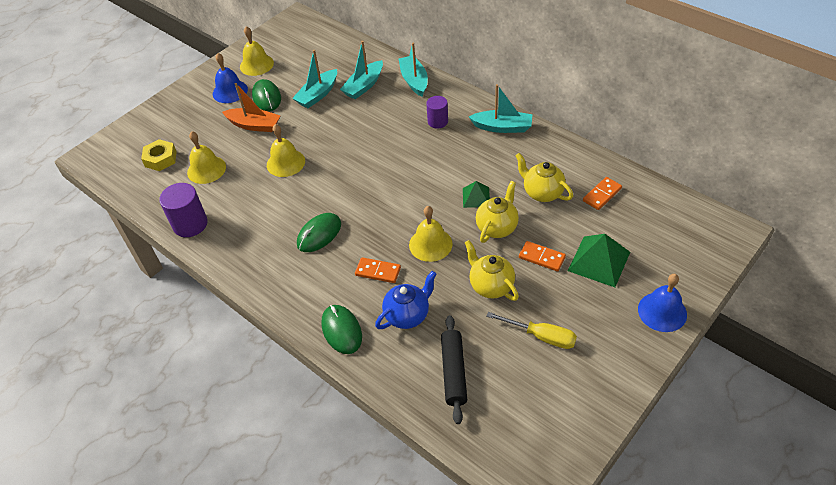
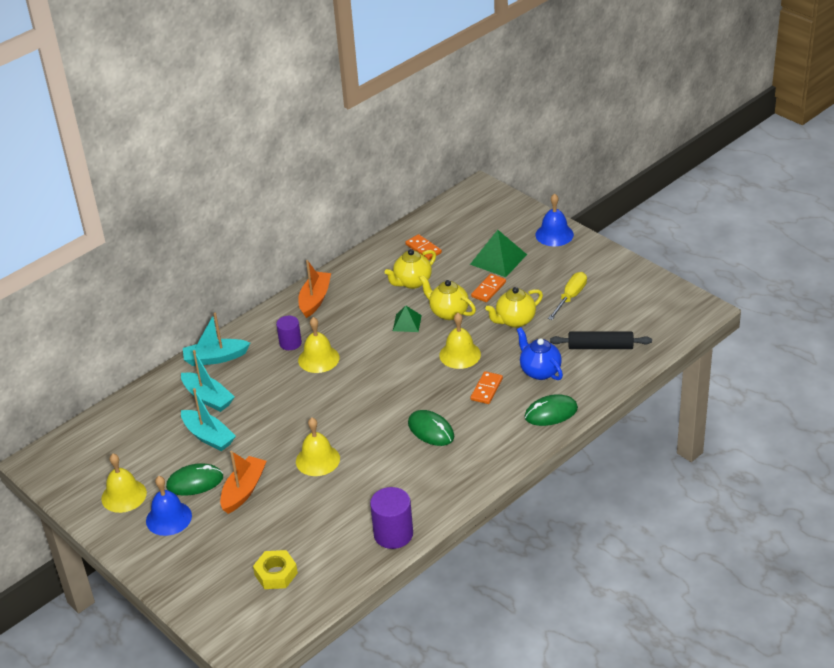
camera: 85 degrees left, 10 degrees down
yellow bell [187,131,226,184] -> yellow bell moved to [298,317,339,373]
turquoise boat [469,84,532,133] -> orange boat [298,260,331,318]

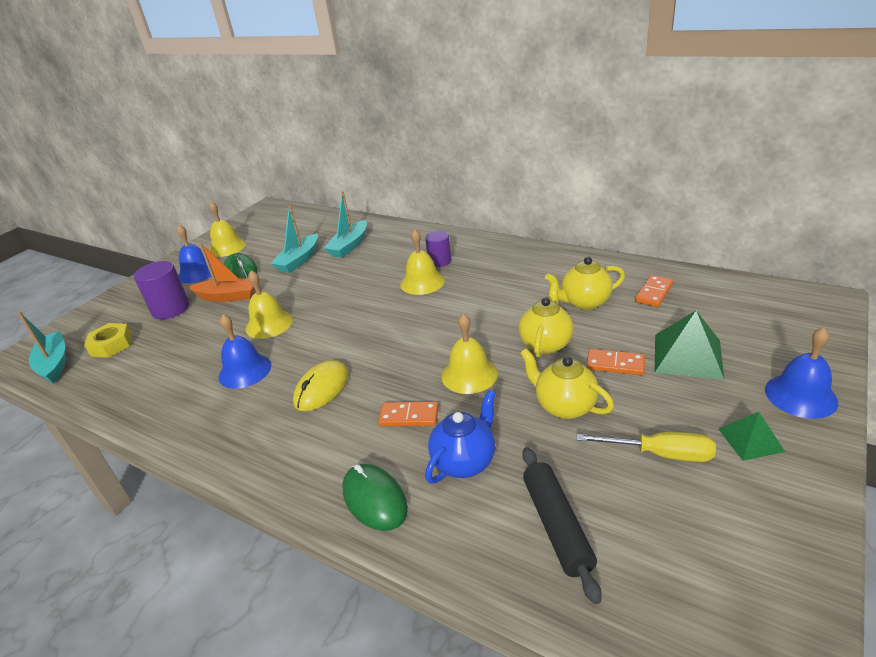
camera: 75 degrees right, 5 degrees down
turquoise boat [183,313,250,366] -> turquoise boat moved to [17,312,65,383]
orange boat [298,260,331,318] -> none
purple cylinder [370,487,413,549] -> purple cylinder moved to [134,261,189,319]
yellow teapot [385,249,436,289] -> yellow teapot turned 45 degrees counterclockwise [545,257,625,310]
green pyramid [393,306,422,332] -> green pyramid moved to [718,412,785,461]
green mouse [408,410,454,446] -> yellow mouse [293,360,349,411]
none -> blue bell [219,314,271,389]

